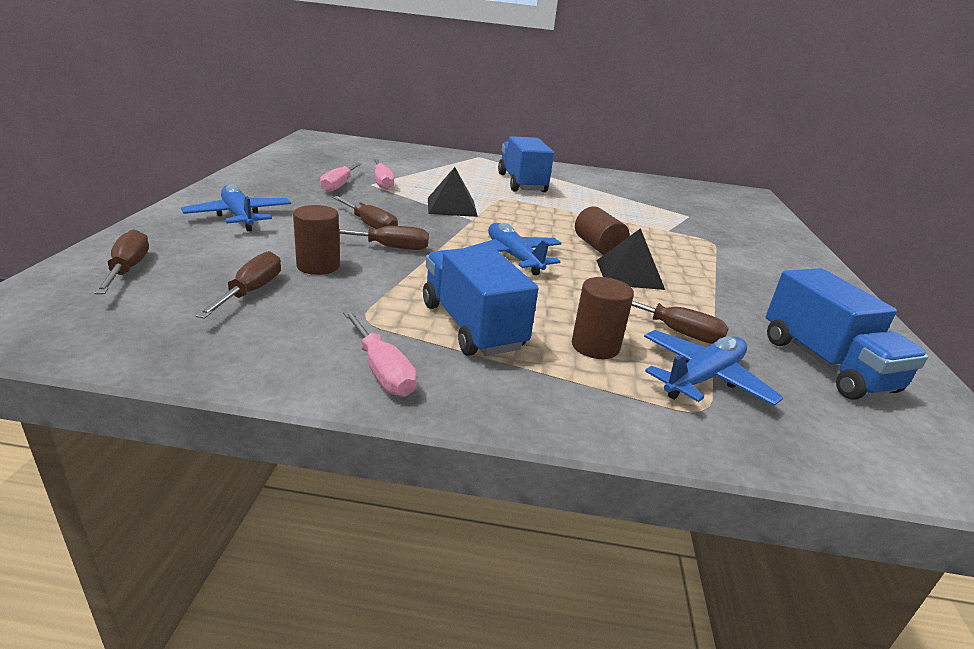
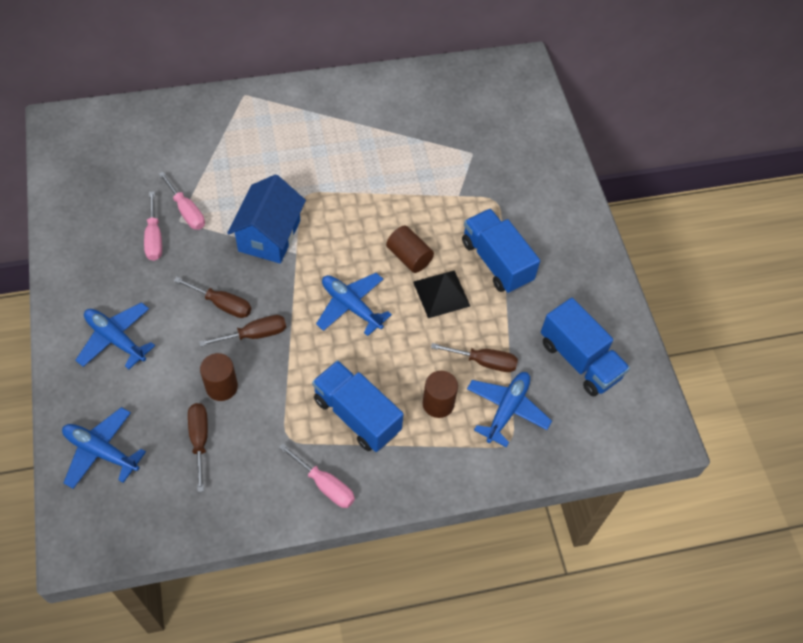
camera: 20 degrees left, 30 degrees up
brown screwdriver [94,229,149,294] -> blue plane [62,407,146,489]
black pyramid [428,167,478,217] -> blue house [227,174,306,264]
blue truck [498,136,554,192] -> blue truck moved to [462,209,540,293]

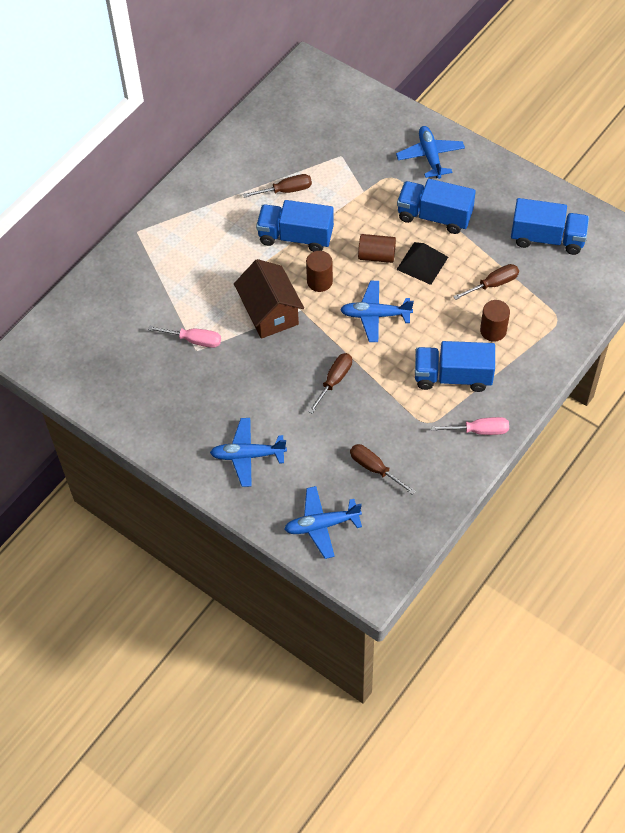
camera: 35 degrees left, 0 degrees up
pink screwdriver [144,191,162,261] -> none
brown screwdriver [174,277,251,318] -> brown screwdriver moved to [243,174,312,198]
brown cylinder [200,353,238,401] -> brown cylinder moved to [306,251,333,292]
blue house [227,174,306,264] -> brown house [234,259,304,339]
blue plane [467,372,552,447] -> blue plane moved to [396,126,465,179]
none -> blue truck [256,200,334,252]

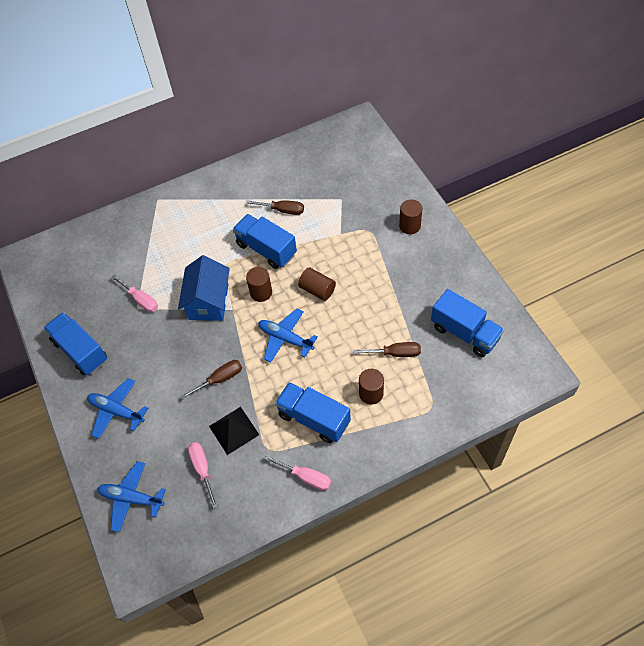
camera: 30 degrees right, 0 degrees up
brown house [234,259,304,339] -> blue house [178,255,230,321]
brown screwdriver [350,444,416,495] -> pink screwdriver [188,442,218,509]
blue plane [396,126,465,179] -> brown cylinder [399,199,423,234]
black pyramid [396,242,448,285] -> black pyramid moved to [209,407,259,455]
blue truck [397,179,476,234] -> blue truck moved to [43,312,107,375]

